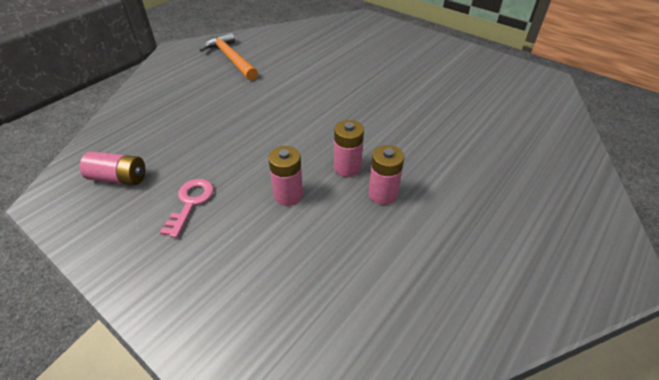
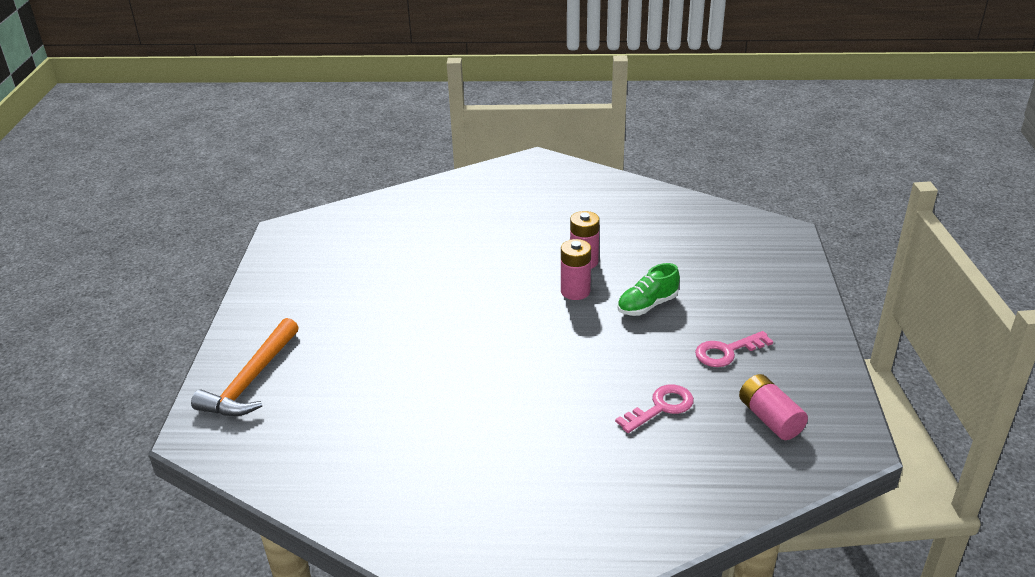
camera: 125 degrees left, 10 degrees down
orange hammer [200,31,258,81] -> orange hammer moved to [191,318,299,416]
pink battery [268,146,303,206] -> green shoe [617,263,680,316]
none -> pink key [615,385,694,433]

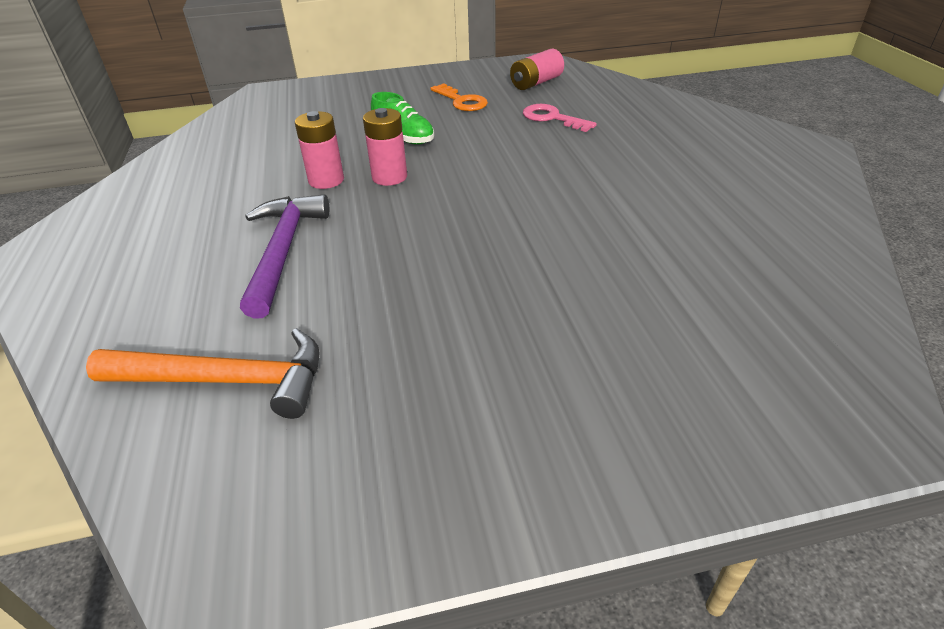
camera: 105 degrees left, 5 degrees up
orange hammer [191,318,299,416] -> orange hammer moved to [86,328,320,419]
pink key [695,331,773,367] -> orange key [431,83,488,111]
none -> purple hammer [240,194,329,319]

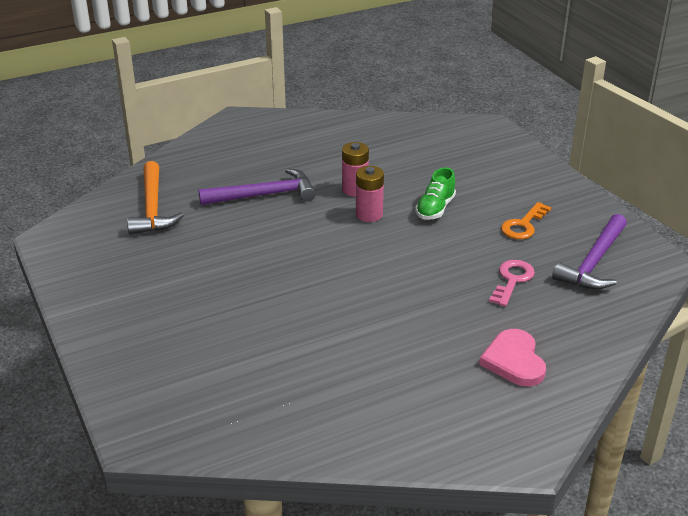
camera: 75 degrees right, 5 degrees down
pink battery [510,49,564,90] -> purple hammer [552,214,627,290]
none -> pink heart [479,329,546,387]

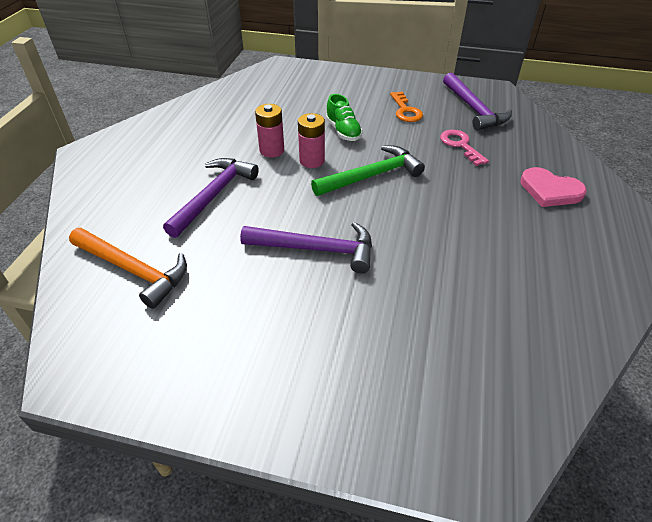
camera: 50 degrees left, 10 degrees up
none -> purple hammer [240,222,372,273]
none -> green hammer [311,145,425,196]

